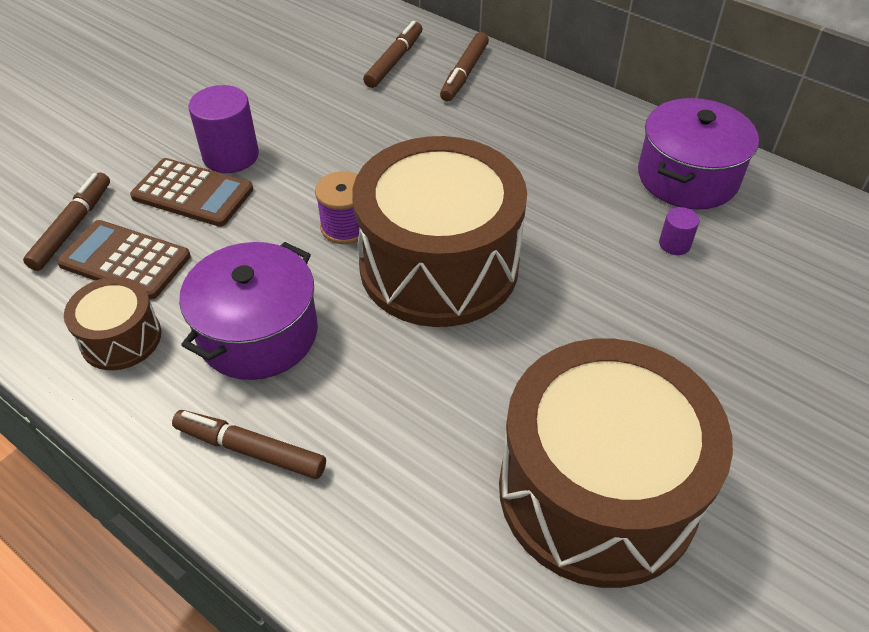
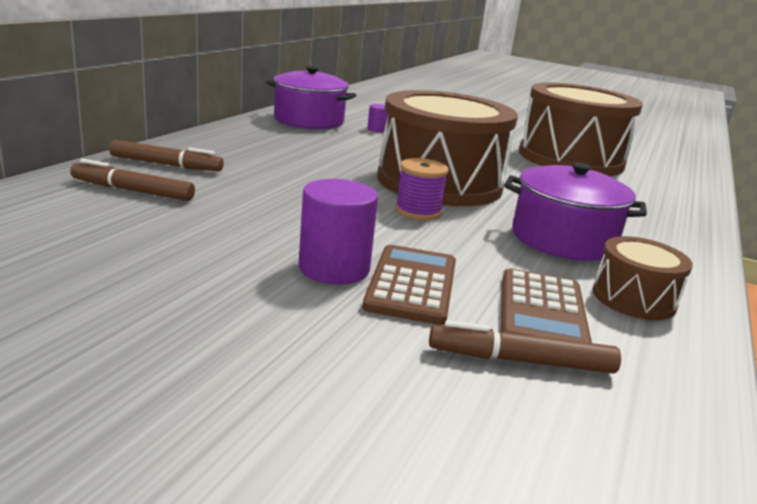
camera: 105 degrees left, 25 degrees down
brown marker [172,410,326,479] -> none

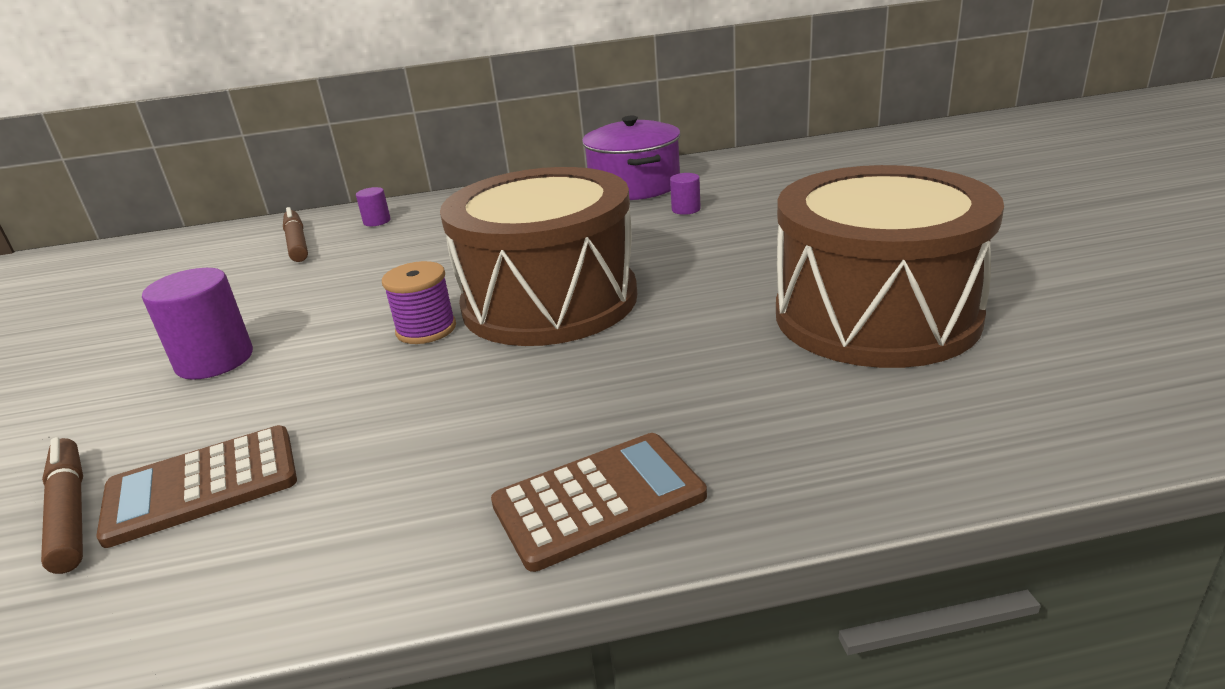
camera: 60 degrees right, 5 degrees up
brown marker [109,140,224,171] -> purple cylinder [356,187,391,226]
brown calculator [362,245,456,325] -> brown calculator moved to [491,433,707,572]
purple pot [504,162,647,261] -> none
brown drum [592,236,693,320] -> none

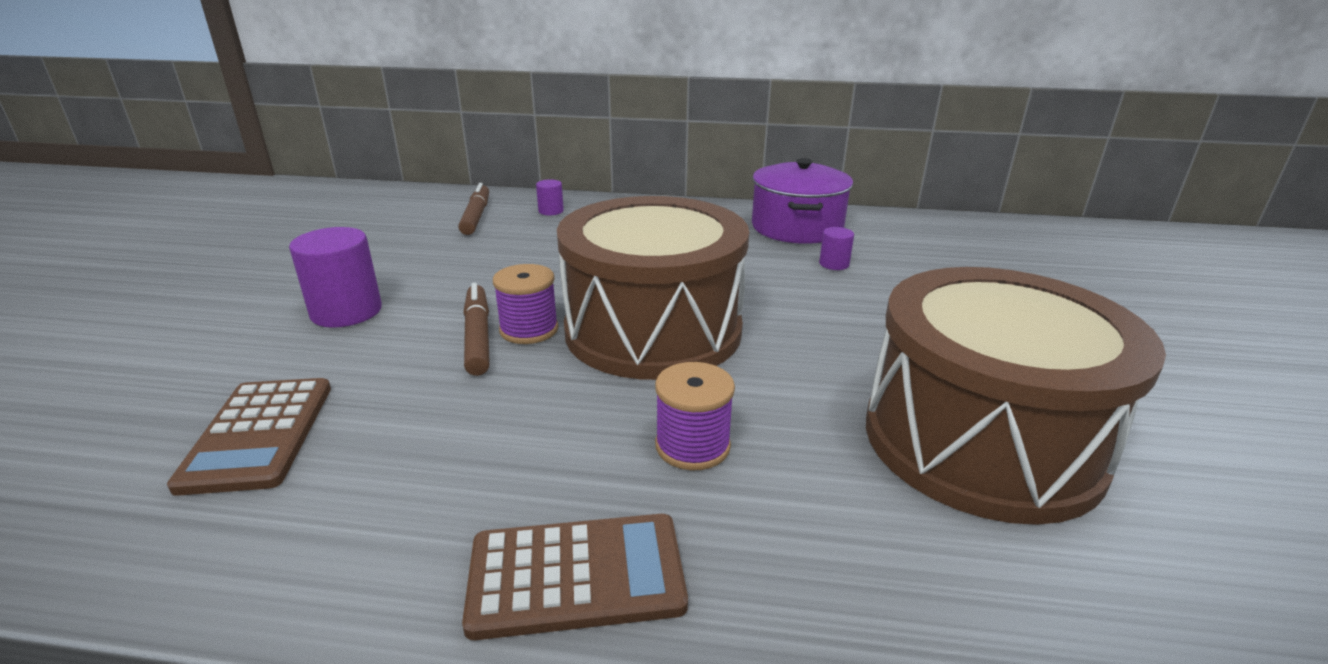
camera: 15 degrees right, 0 degrees up
brown marker [41,437,83,574] -> brown marker moved to [464,283,490,376]
brown calculator [96,425,297,548] -> brown calculator turned 90 degrees counterclockwise [167,378,331,496]
none -> purple spool [655,362,735,470]

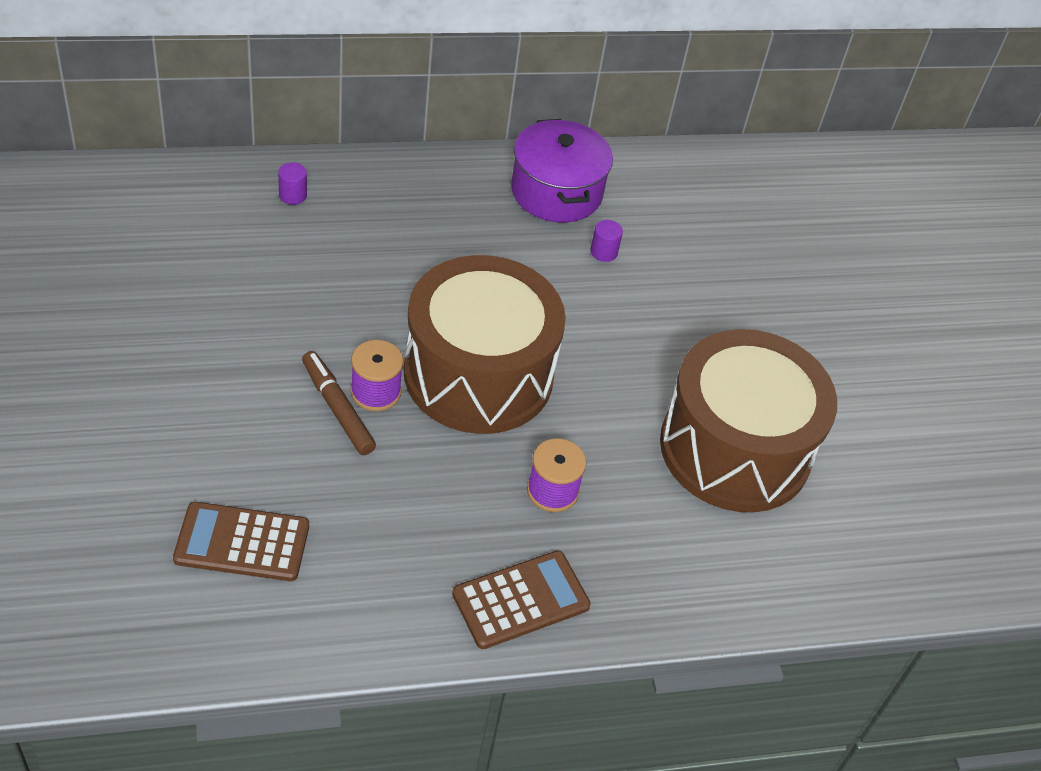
camera: 25 degrees left, 20 degrees up
brown calculator [167,378,331,496] -> brown calculator turned 120 degrees clockwise [173,502,309,581]
purple cylinder [289,227,382,328] -> none
brown marker [458,183,489,235] -> none

